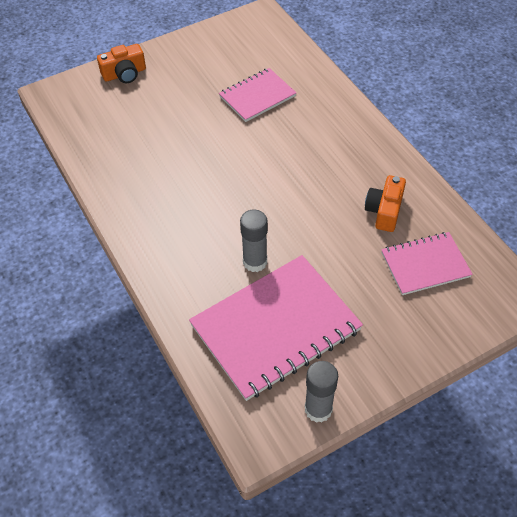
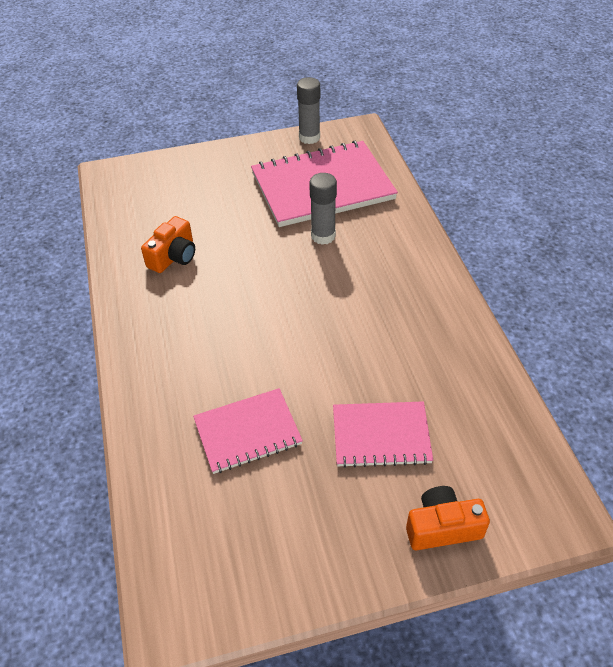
camera: 165 degrees left, 5 degrees down
pink notebook [381,232,473,295] -> pink notebook moved to [333,401,433,468]

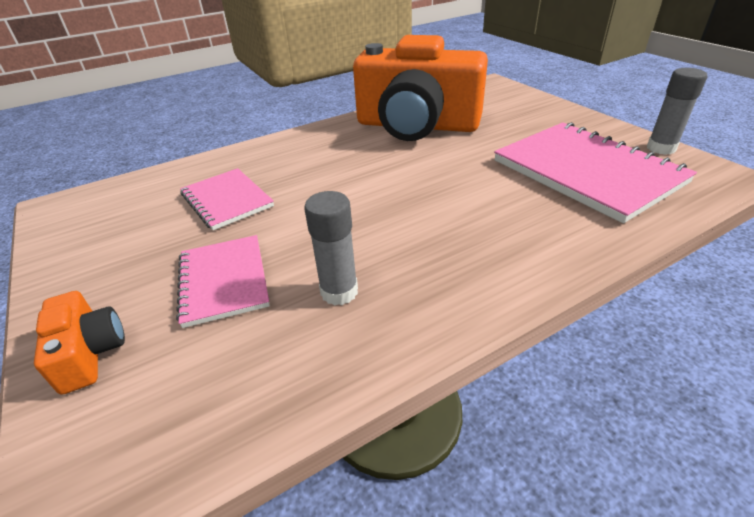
camera: 75 degrees right, 10 degrees down
orange camera [141,216,195,273] -> orange camera [353,35,488,141], size x2.45
grey glue stick [309,173,337,245] -> grey glue stick moved to [304,191,358,306]

